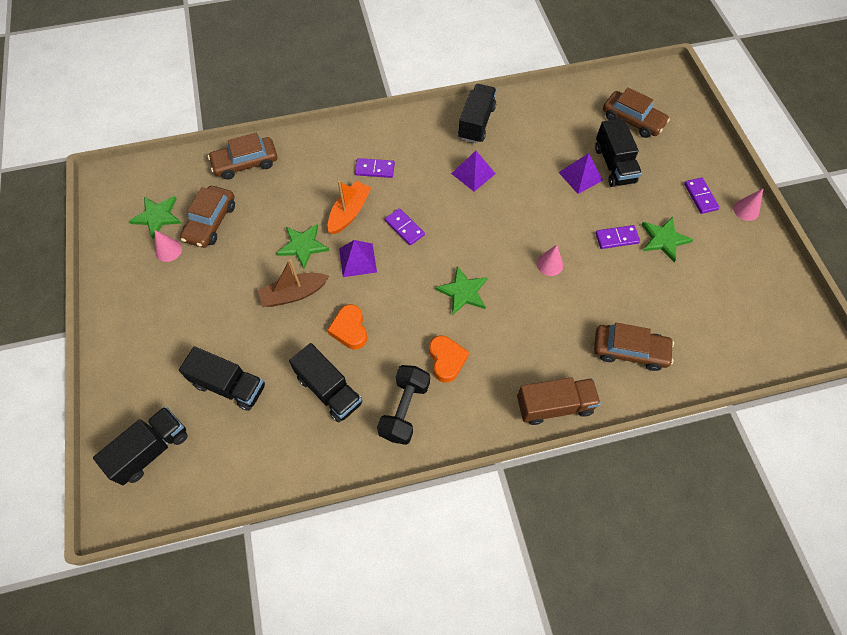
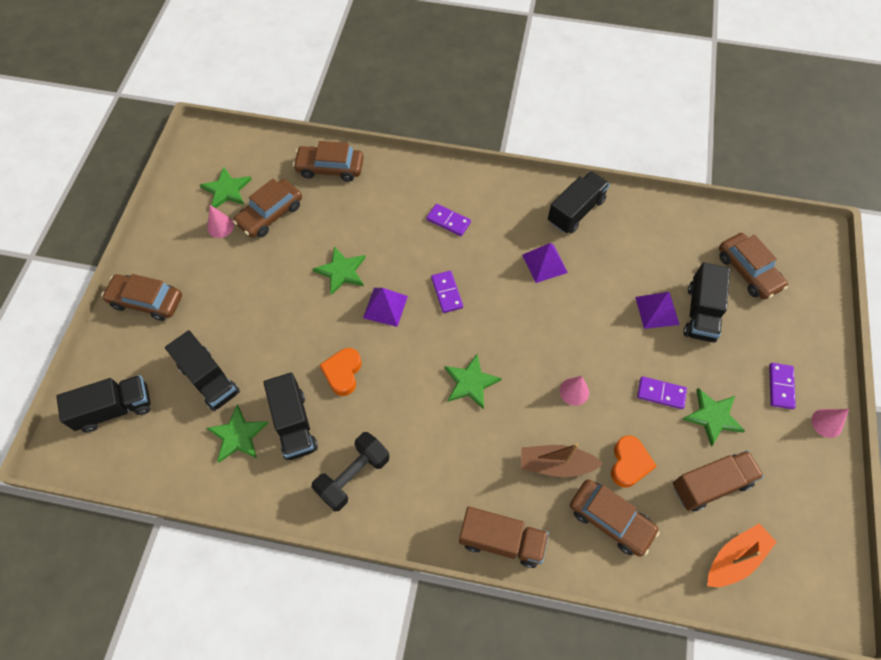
camera: 25 degrees right, 0 degrees up
brown boat [258,259,329,307] -> brown boat moved to [521,443,603,477]
orange boat [328,181,372,234] -> orange boat moved to [708,523,776,587]
orange heart [429,336,469,382] -> orange heart moved to [611,435,657,488]
none -> brown car [102,274,182,321]
none -> green star [207,405,268,463]
none -> brown truck [673,450,764,511]

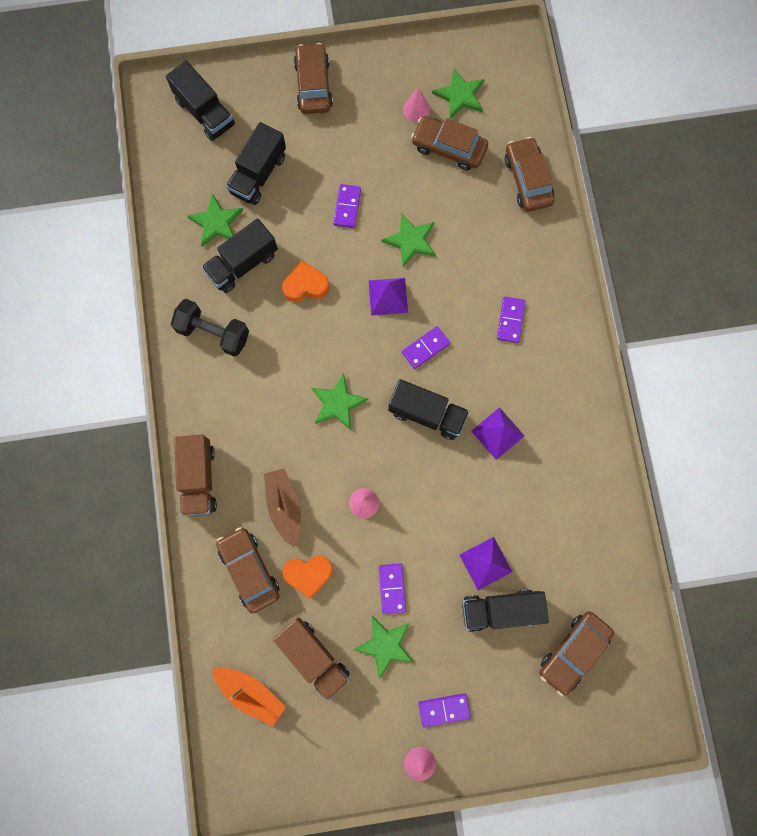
camera: 70 degrees right, 15 degrees up
black truck [548,171,610,234] -> black truck moved to [388,379,469,440]
brown car [570,479,660,557] -> brown car turned 135 degrees clockwise [216,527,280,613]
none -> purple domino [333,184,361,228]

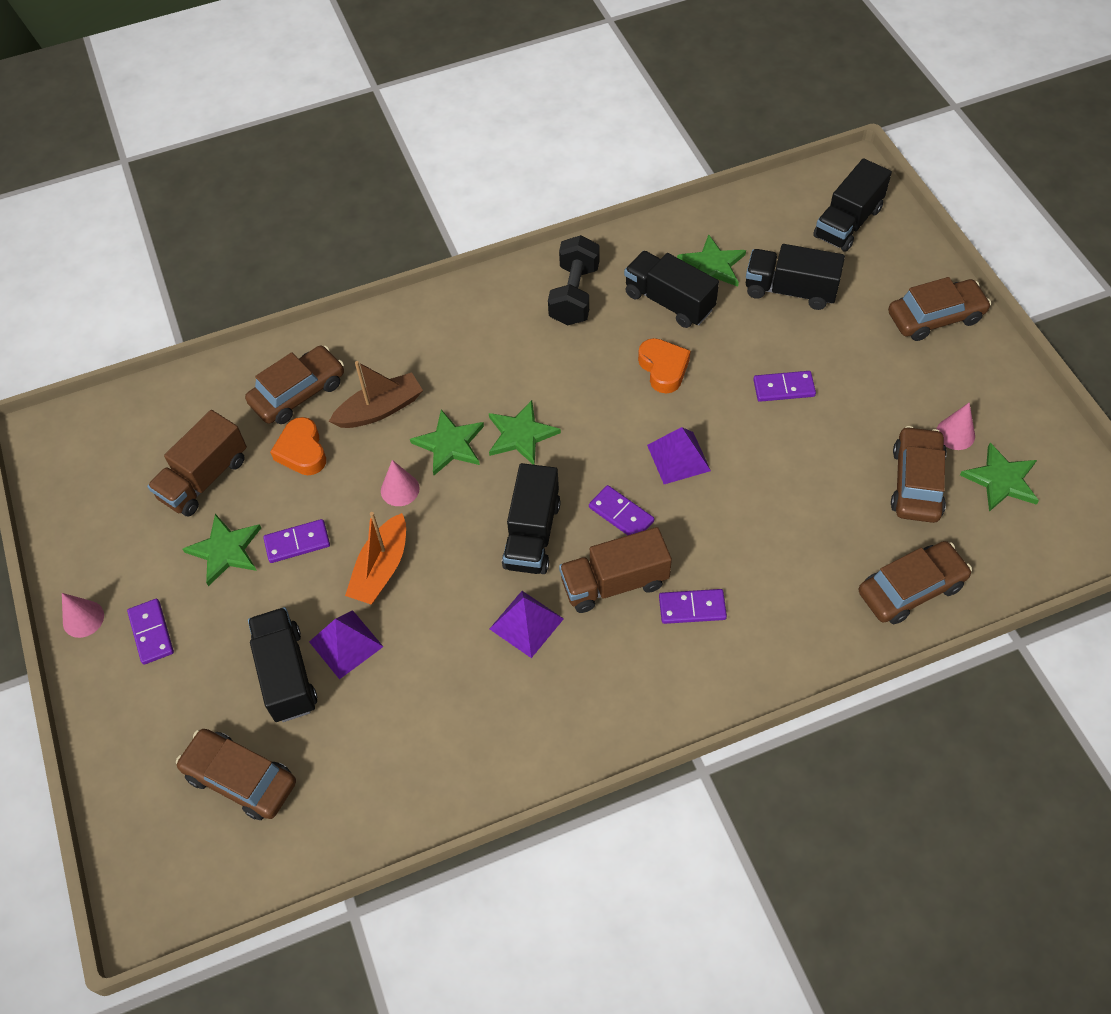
camera: 80 degrees right, 20 degrees down
brown truck [174,435,217,517] -> brown truck moved to [559,527,672,613]
orange boat [212,668,286,726] -> orange boat moved to [345,512,406,604]
green star [382,213,436,267] -> green star moved to [410,410,484,475]

